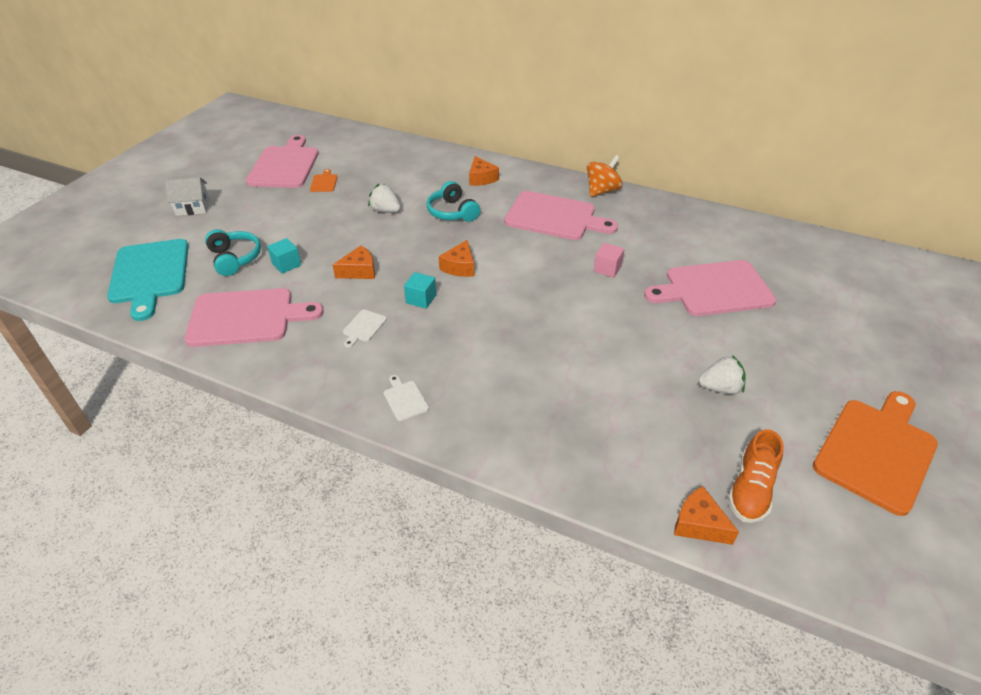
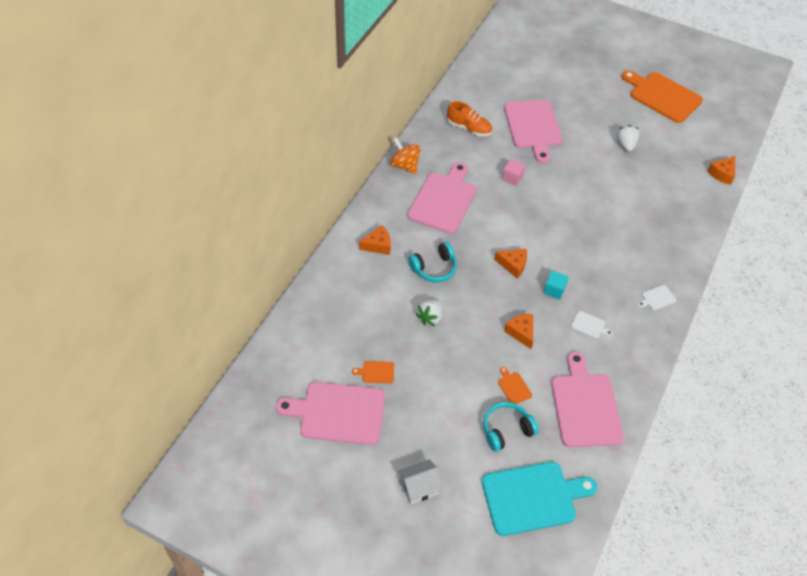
camera: 90 degrees left, 10 degrees up
white house [165,177,210,216] -> white house turned 75 degrees clockwise [398,459,443,505]
turquoise cube [267,238,301,274] -> orange cutting board [498,367,532,404]
orange shoe [728,429,784,523] -> orange shoe moved to [447,101,492,137]

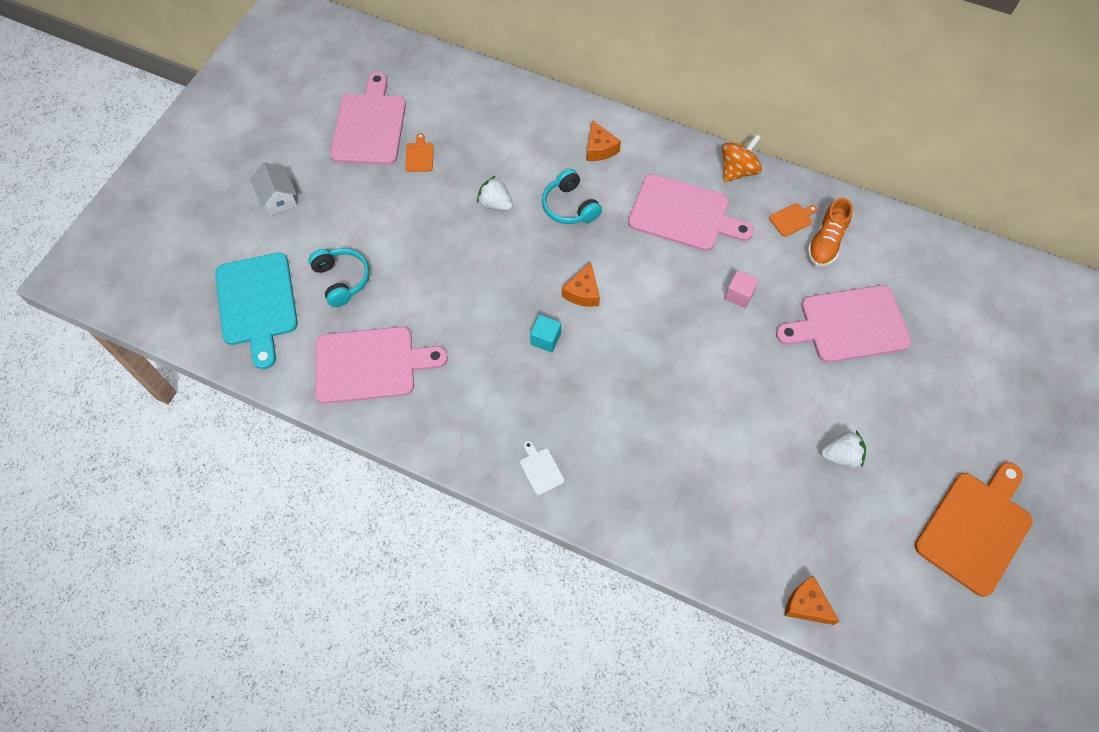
camera: 90 degrees right, 10 degrees up
orange cutting board [498,367,532,404] -> orange cutting board moved to [769,203,817,237]
orange cheese [504,314,533,349] -> none
white cutting board [571,311,613,338] -> none

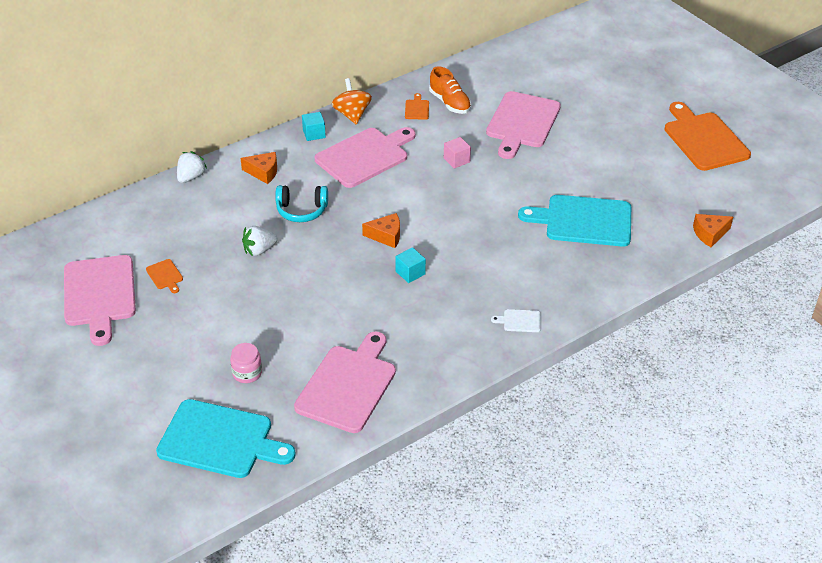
camera: 60 degrees left, 20 degrees down
white house [250,162,297,216] -> none
turquoise headphones [309,248,369,307] -> pink jar [230,343,262,383]
pink cutting board [330,72,406,165] -> pink cutting board turned 135 degrees counterclockwise [64,255,136,346]
orange cutting board [405,133,434,172] -> orange cutting board turned 150 degrees counterclockwise [146,259,183,293]
orange cheese [562,262,600,307] -> orange cheese turned 45 degrees counterclockwise [362,213,400,248]
white strawberry [821,430,866,468] -> white strawberry moved to [177,151,207,183]
none -> turquoise cube [302,112,326,141]
none -> turquoise cutting board [518,195,631,246]

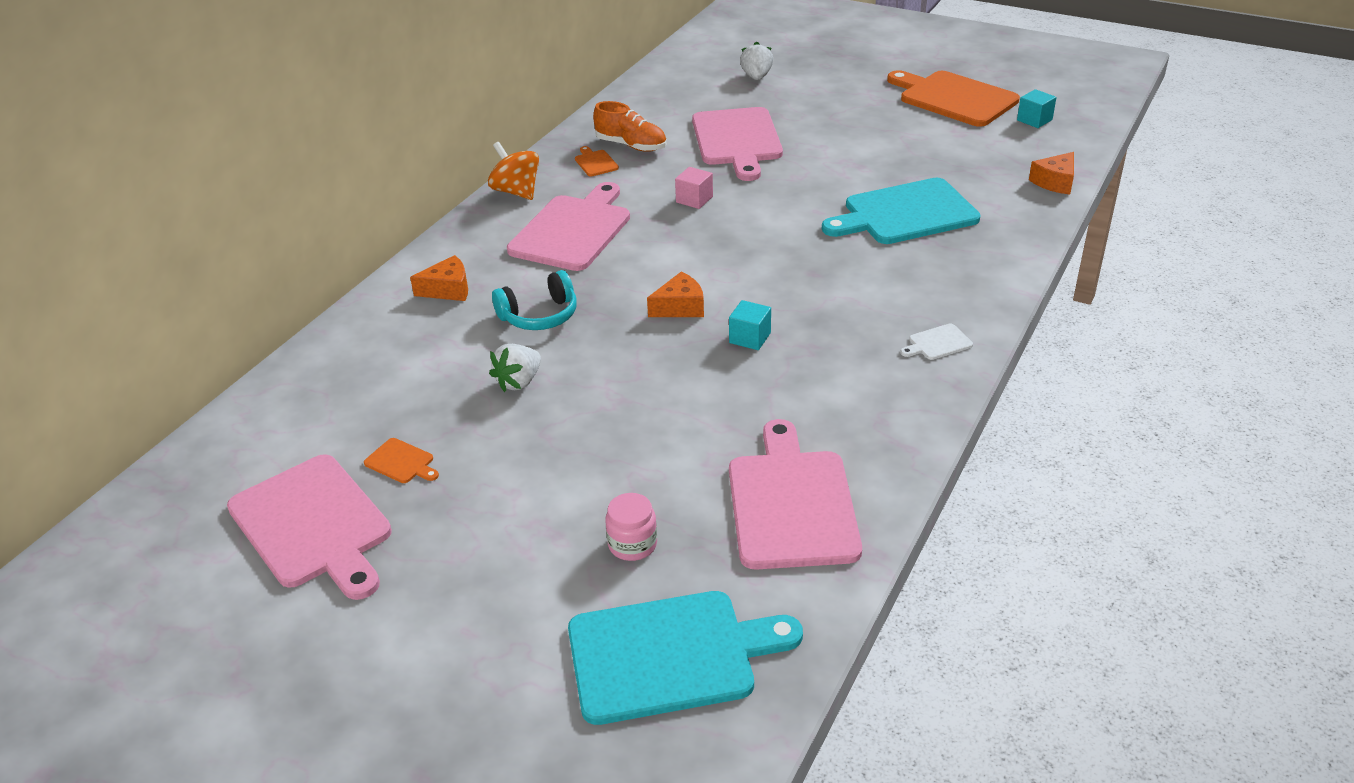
camera: 25 degrees left, 5 degrees down
white strawberry [177,151,207,183] -> white strawberry moved to [740,42,773,80]
turquoise cube [302,112,326,141] -> turquoise cube moved to [1017,89,1056,128]

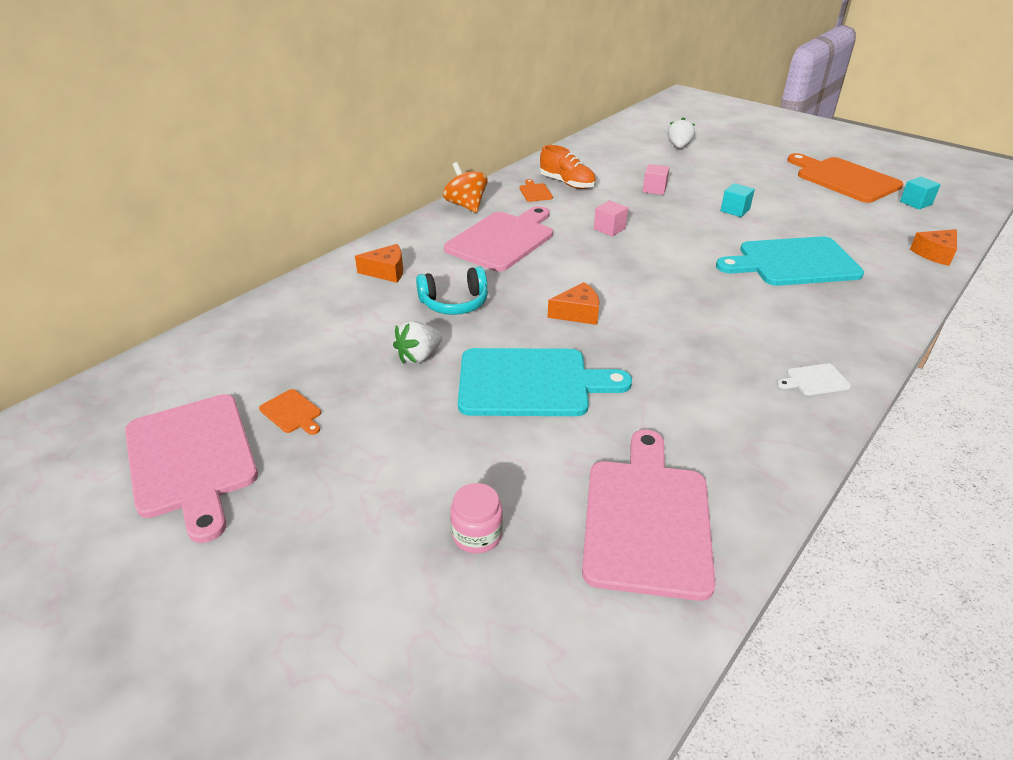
camera: 10 degrees right, 0 degrees up
turquoise cutting board [568,591,803,725] -> turquoise cutting board moved to [458,348,632,416]
pink cutting board [692,107,783,181] -> pink cube [643,164,670,195]
turquoise cube [729,300,771,350] -> turquoise cube moved to [720,183,755,217]

